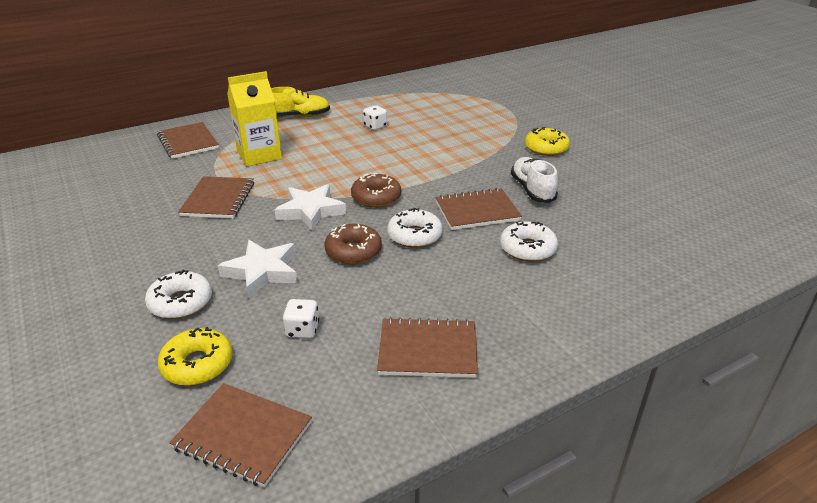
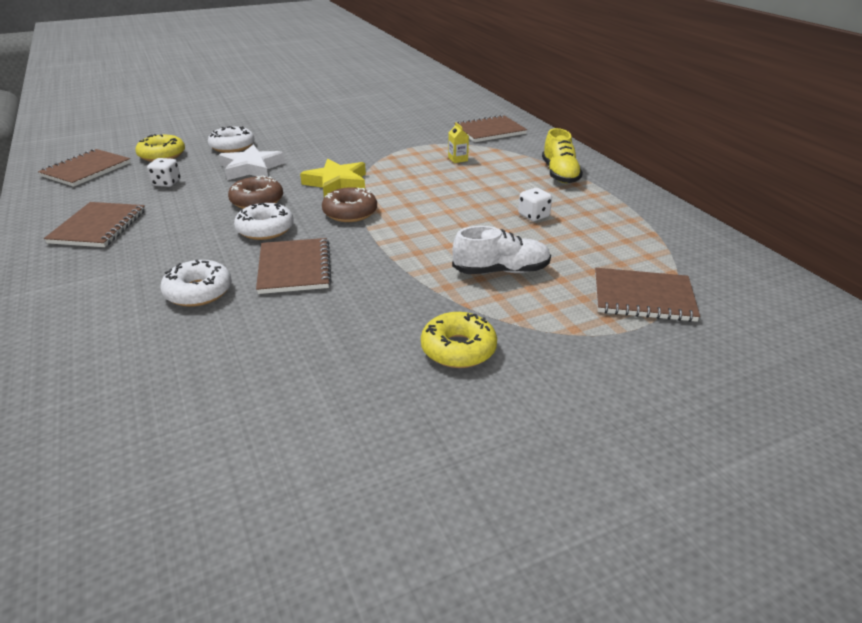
camera: 95 degrees right, 0 degrees up
brown notebook [178,176,254,219] -> brown notebook moved to [595,268,700,322]
yellow carton [227,71,282,167] -> yellow carton [448,122,469,163], size x0.41
white star [275,184,346,231] -> yellow star [300,159,366,198]
white shoe [511,157,558,203] -> white shoe moved to [452,226,551,274]

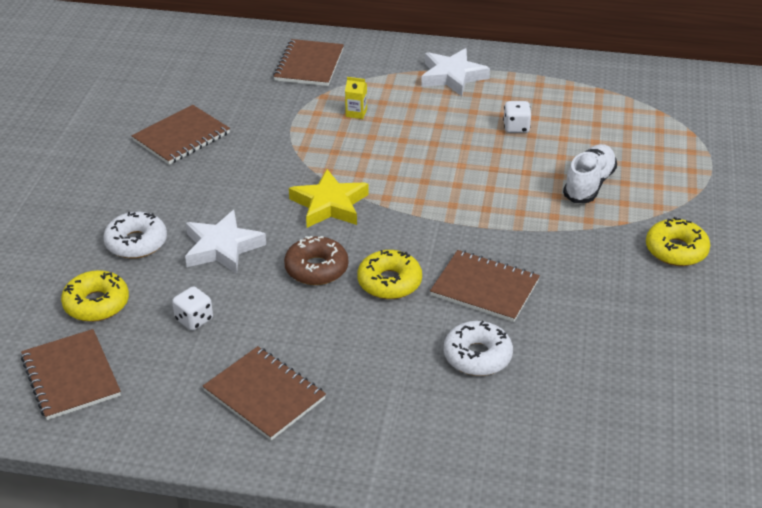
camera: 55 degrees left, 5 degrees up
white donut [234,203,294,240] -> yellow donut [357,250,422,299]
brown donut [322,187,377,222] -> none
yellow shoe [542,128,583,183] -> white star [421,48,490,96]
brown notebook [595,268,700,322] -> brown notebook moved to [132,105,230,165]

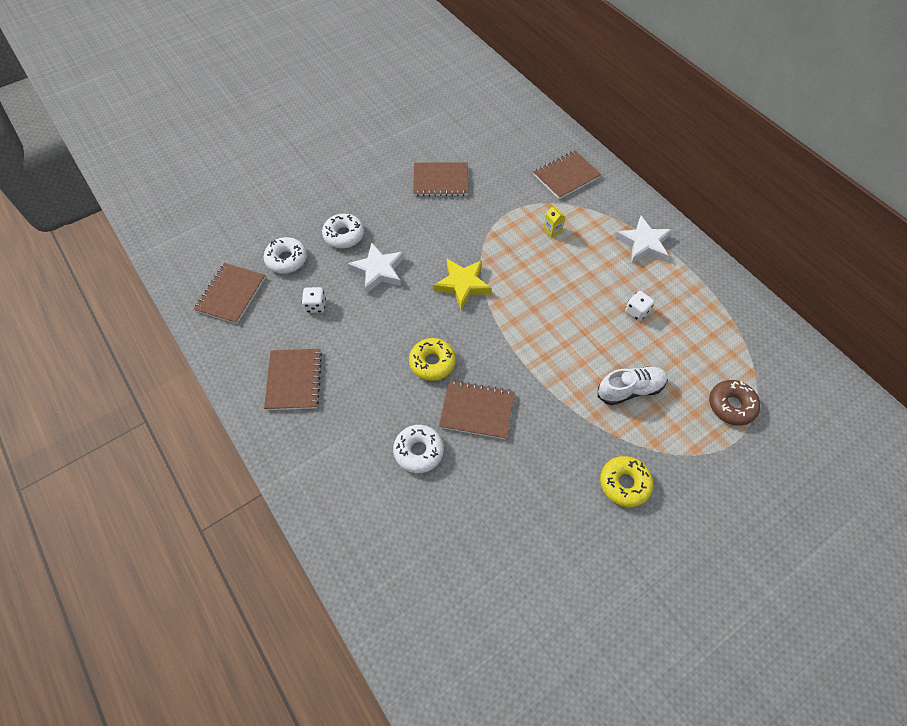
camera: 45 degrees right, 20 degrees up
yellow donut [61,270,129,322] -> white donut [264,237,307,274]
brown donut [284,236,348,285] -> brown donut moved to [709,380,760,426]
brown notebook [430,250,540,322] -> brown notebook turned 60 degrees counterclockwise [439,380,514,440]

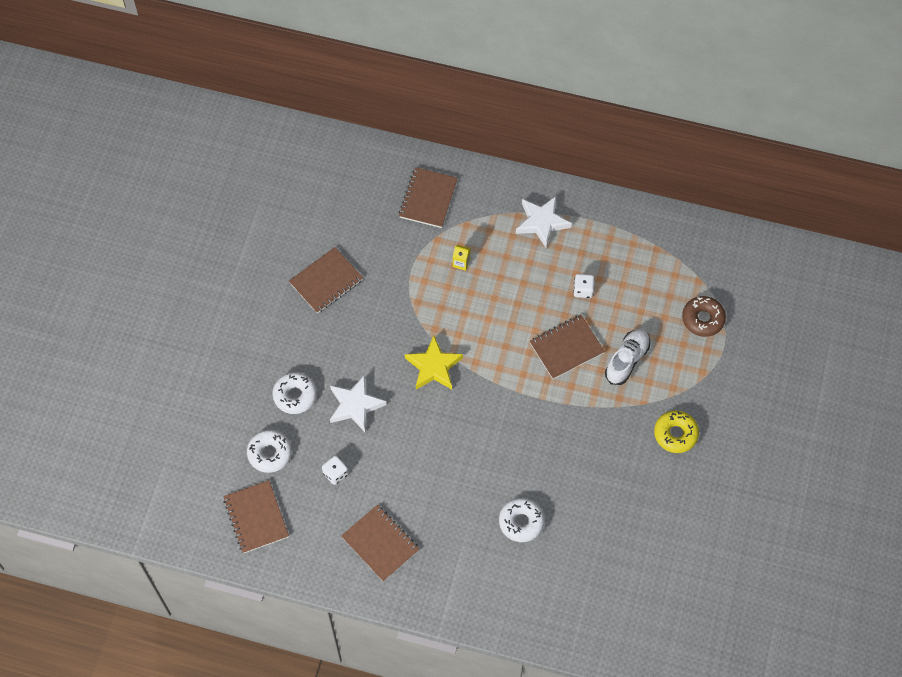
camera: 40 degrees left, 5 degrees up
yellow donut [409,338,456,381] -> none
brown notebook [439,380,514,440] -> brown notebook moved to [529,315,605,379]

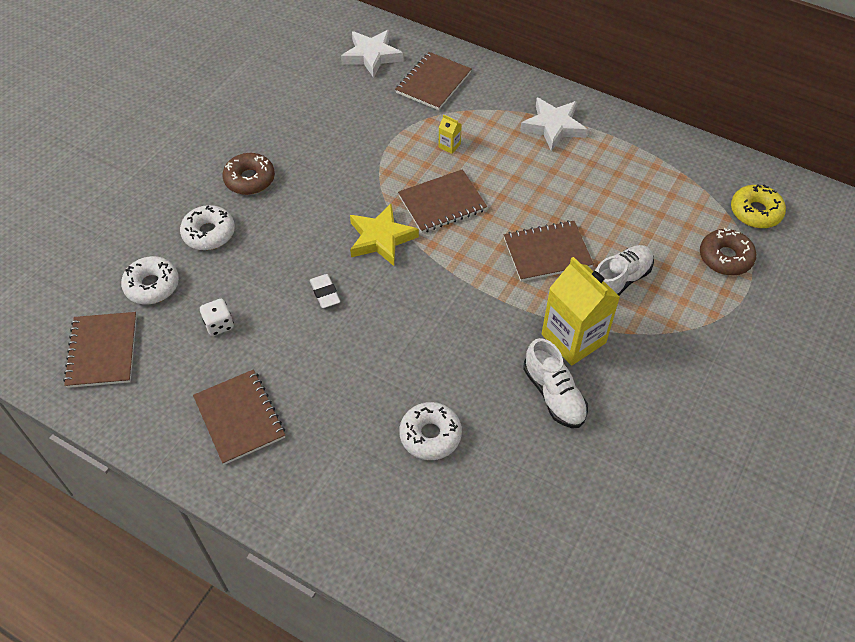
camera: 15 degrees right, 10 degrees down
brown notebook [289,247,363,314] -> brown notebook moved to [398,169,487,233]
white star [330,375,387,432] -> white star moved to [341,30,403,78]
white dice [573,274,595,298] -> none
yellow donut [654,410,699,453] -> yellow donut moved to [731,184,786,228]
none -> brown donut [222,153,275,195]
none -> white eraser [310,274,340,308]
none -> white shoe [523,338,588,428]
none -> yellow carton [542,257,620,366]

